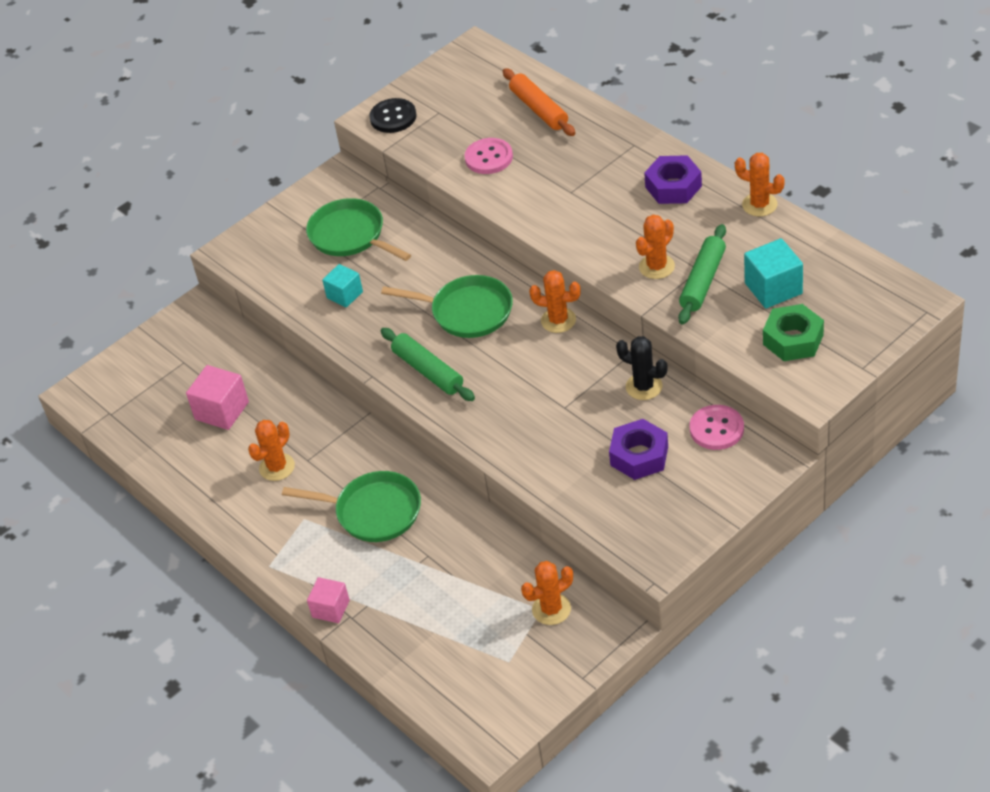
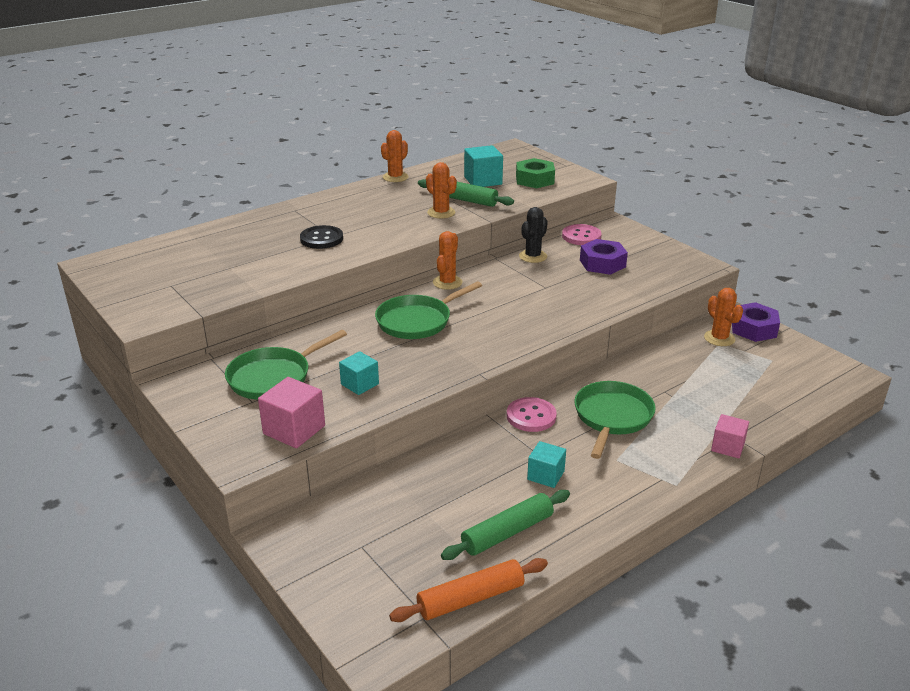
camera: 90 degrees left, 15 degrees down
pink cube [186,365,249,430] -> pink cube moved to [258,377,325,448]
orange cactus [248,420,295,481] -> turquoise cube [527,441,566,488]
black button [370,98,416,133] -> black button moved to [300,225,343,249]
green pan [381,275,513,338] -> green pan turned 150 degrees counterclockwise [375,282,482,339]
green rolling pin [381,328,475,401] -> green rolling pin moved to [441,490,570,560]
pink button [464,138,513,174] -> pink button moved to [507,397,557,432]
orange rolling pin [503,68,575,136] -> orange rolling pin moved to [389,558,548,622]
purple nut [644,155,702,204] -> purple nut moved to [732,302,780,342]

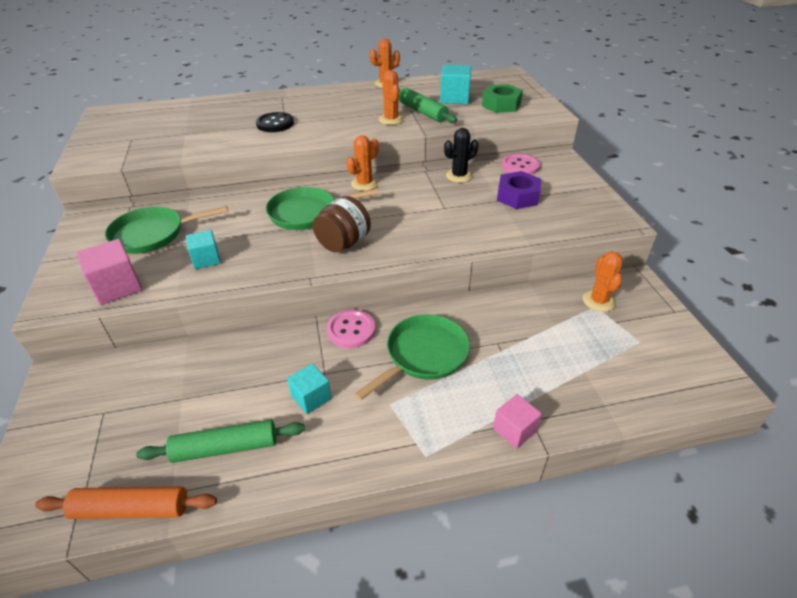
camera: 25 degrees right, 10 degrees up
purple nut [732,302,780,342] -> none
none -> brown jar [312,196,371,252]

